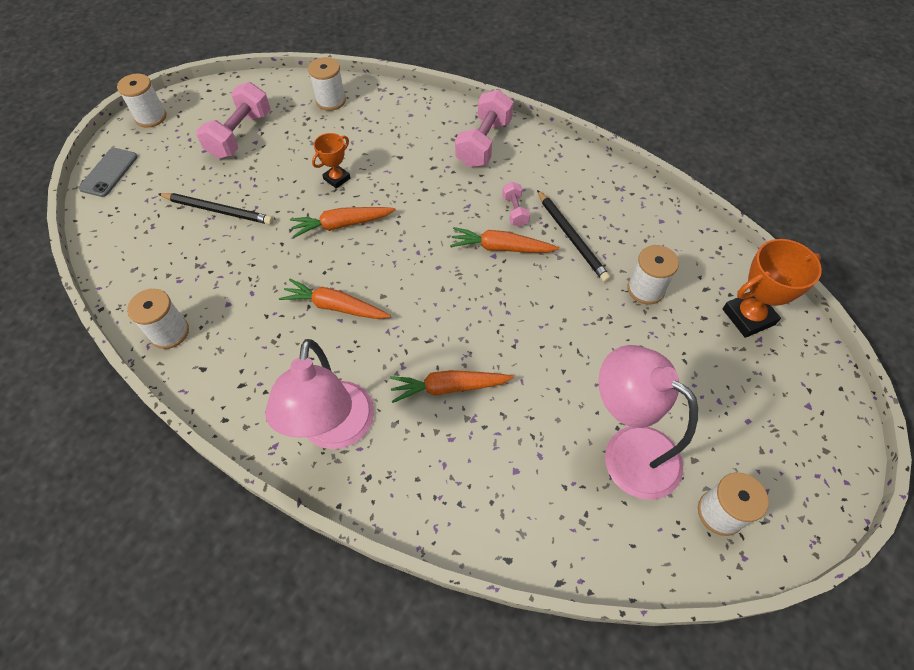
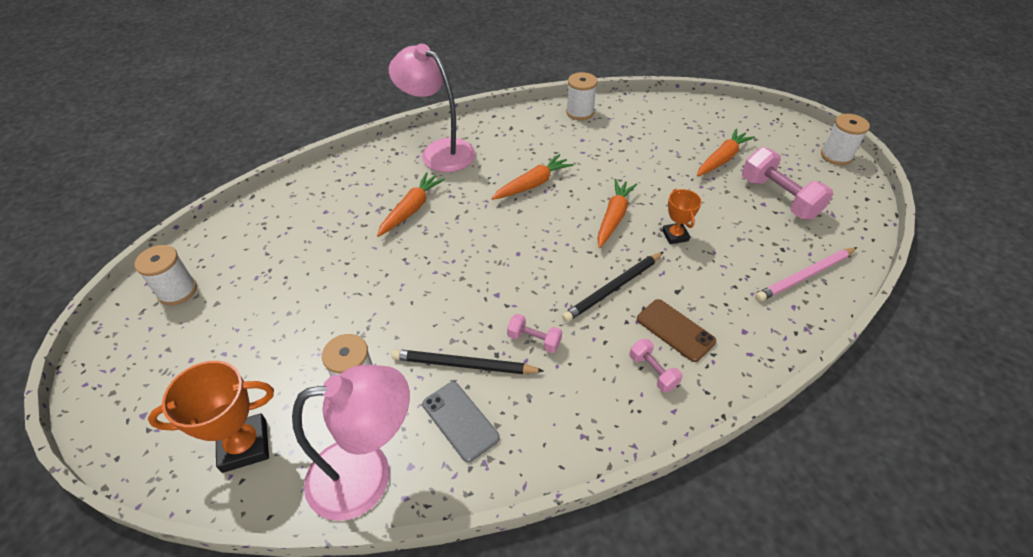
camera: 125 degrees right, 10 degrees down
grey phone [78,148,138,197] -> grey phone moved to [422,382,500,462]
black pencil [158,193,273,225] -> black pencil moved to [562,252,663,322]
white spool [308,57,346,111] -> pink pencil [755,247,857,302]
orange carrot [450,227,559,253] -> orange carrot moved to [697,129,755,176]
pink dumbbell [455,90,514,167] -> pink dumbbell [630,339,683,392], size x0.52
pink lamp [598,345,698,500] -> pink lamp moved to [292,365,410,521]
orange trophy [723,239,822,338] -> orange trophy turned 60 degrees clockwise [148,361,274,473]
none -> brown phone [637,299,716,362]

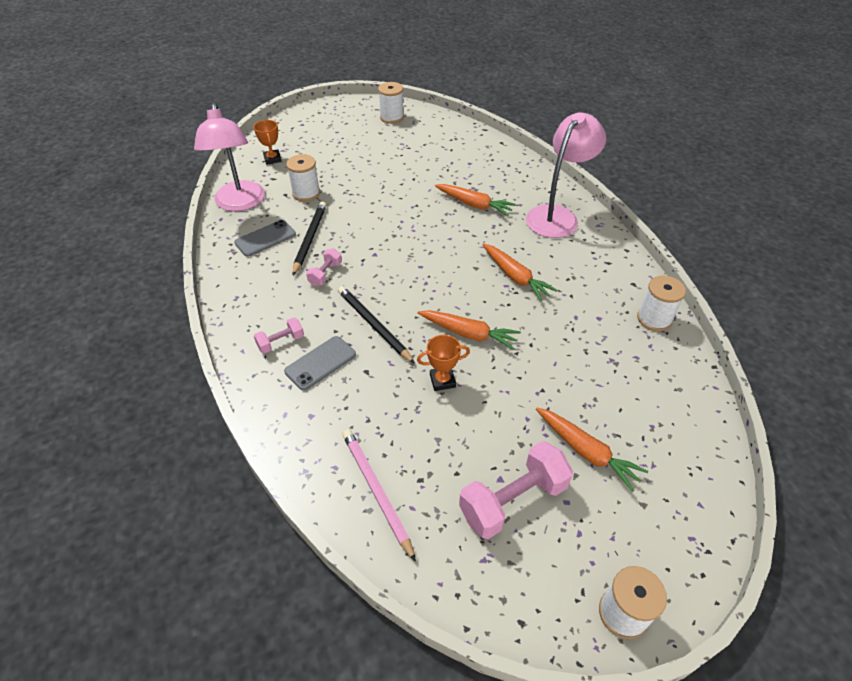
camera: 90 degrees right, 0 degrees up
orange trophy [148,361,274,473] -> orange trophy [254,120,282,165], size x0.60
brown phone [637,299,716,362] -> grey phone [284,336,356,391]

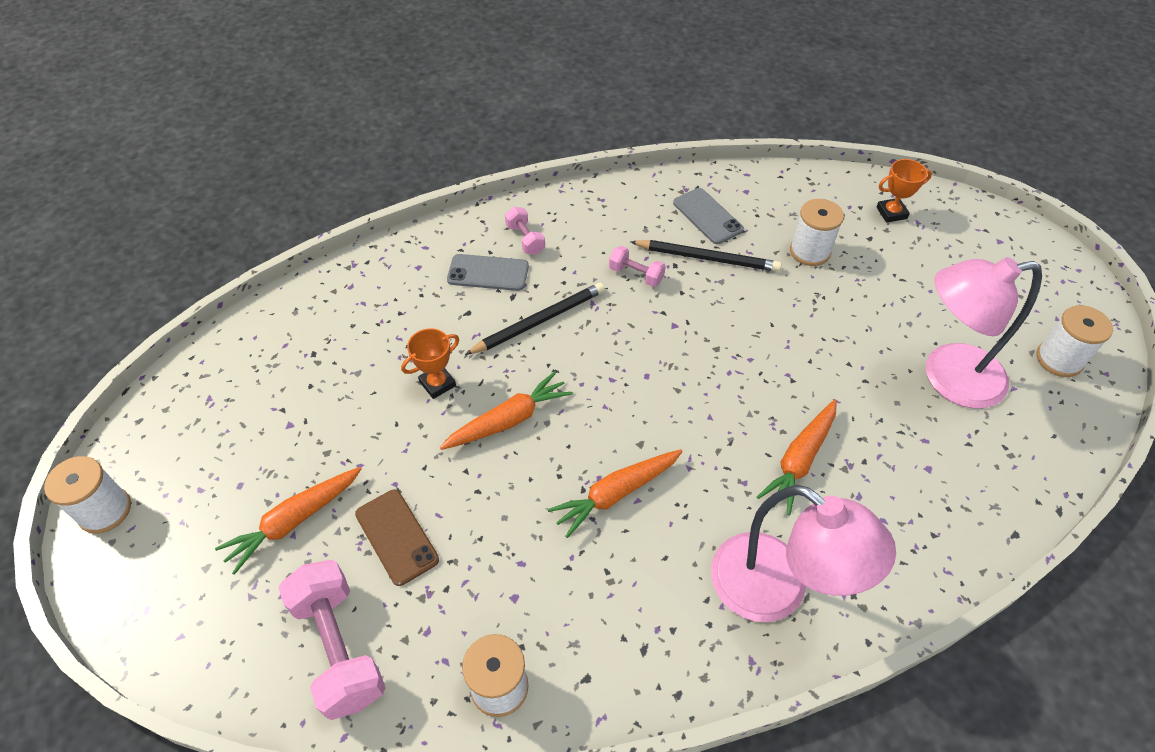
camera: 95 degrees right, 5 degrees up
pink lamp [194,102,265,212] -> pink lamp moved to [926,257,1042,408]
grey phone [284,336,356,391] -> grey phone turned 45 degrees counterclockwise [447,254,529,291]
pink pencil [342,429,416,562] -> none
orange trophy [417,335,470,391] -> orange trophy turned 60 degrees clockwise [401,328,459,399]
orange carrot [418,310,521,350] -> orange carrot turned 150 degrees counterclockwise [440,371,573,450]
pink dumbbell [459,441,573,539] -> pink dumbbell moved to [278,560,386,720]
none -> brown phone [355,490,439,586]

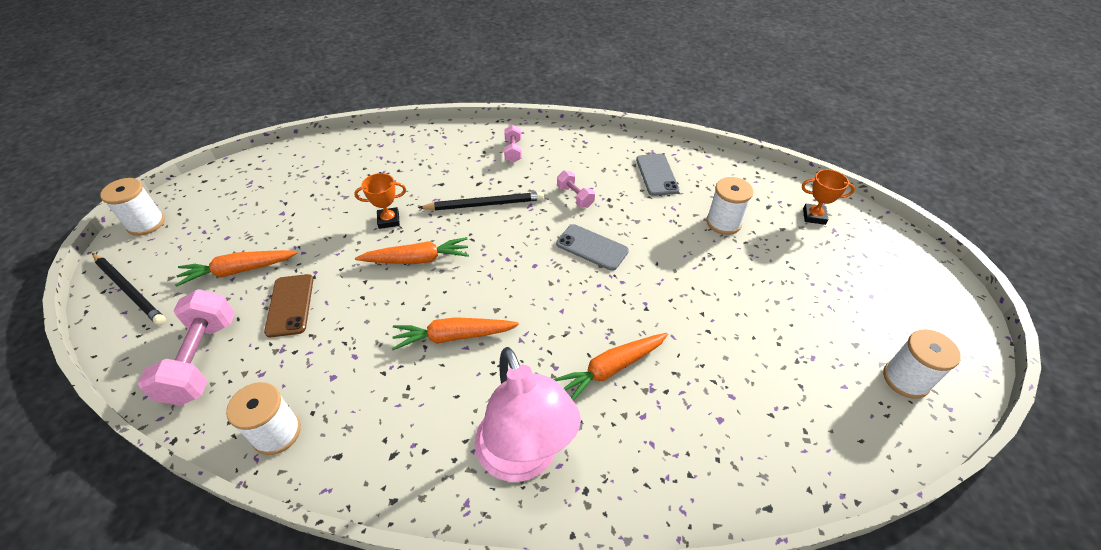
camera: 25 degrees right, 5 degrees down
grey phone [447,254,529,291] -> grey phone moved to [556,224,629,271]
black pencil [630,240,782,272] -> black pencil moved to [92,253,166,326]
pink lamp [926,257,1042,408] -> none

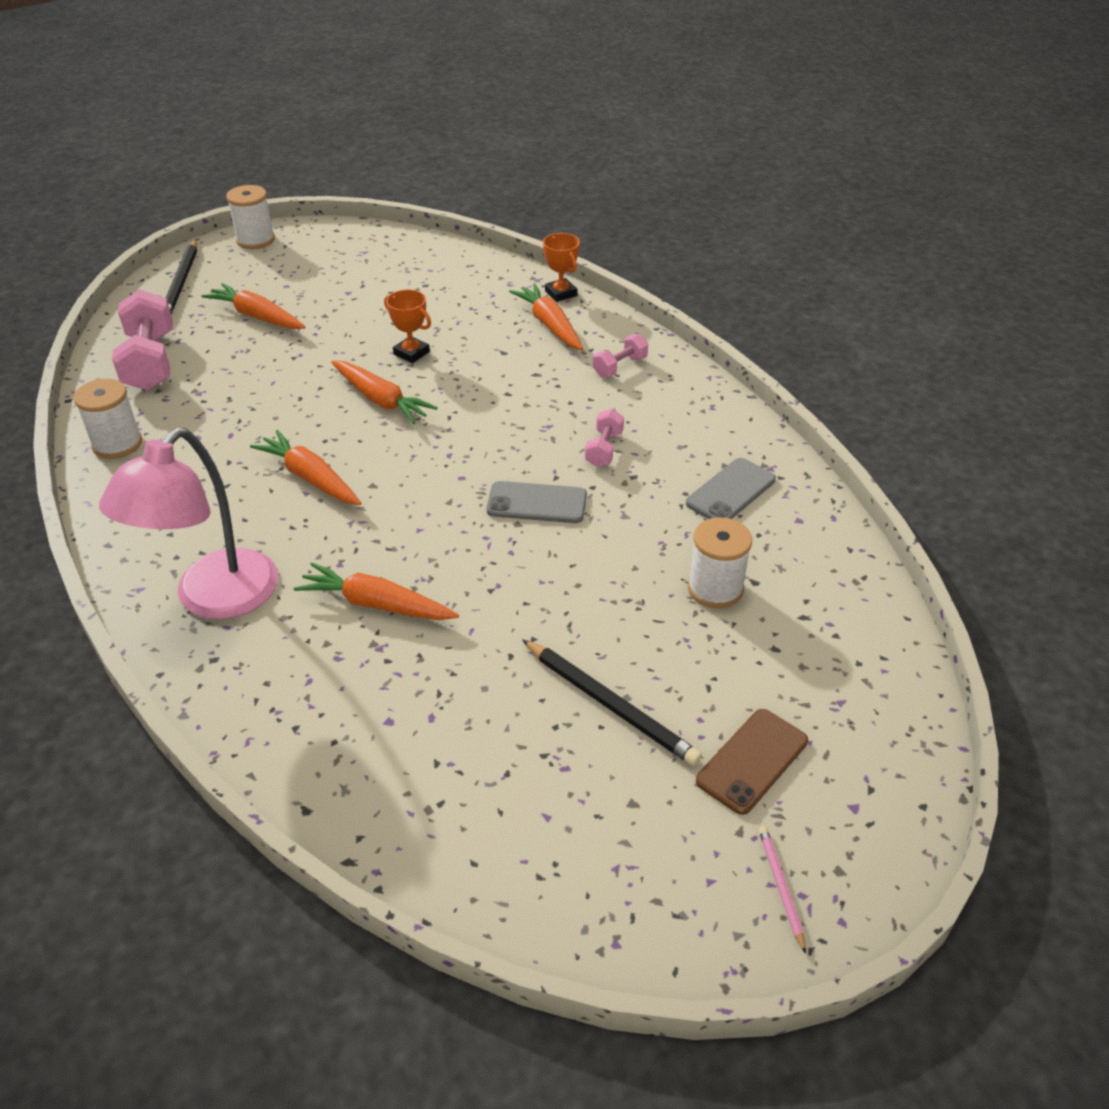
camera: 50 degrees right, 5 degrees down
pink dumbbell [137,289,235,406] -> pink dumbbell turned 60 degrees counterclockwise [112,289,173,391]
brown phone [264,274,313,337] -> brown phone moved to [696,709,808,815]
black pencil [418,192,544,210] -> black pencil moved to [522,639,702,766]
grey phone [556,224,629,271] -> grey phone turned 75 degrees counterclockwise [487,481,587,523]
orange trophy [802,169,855,225] -> orange trophy moved to [543,233,580,302]
white spool [883,329,961,399] -> none
none -> orange carrot [509,283,583,350]
none -> pink pencil [759,826,806,954]

